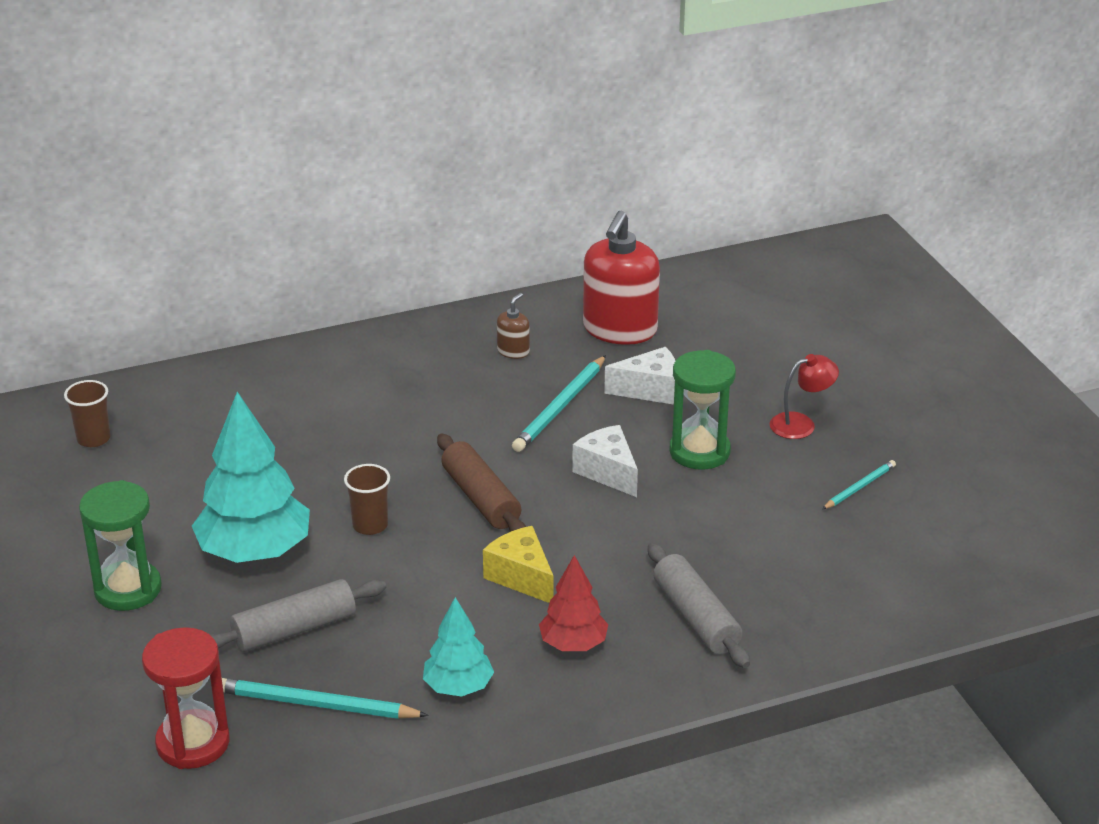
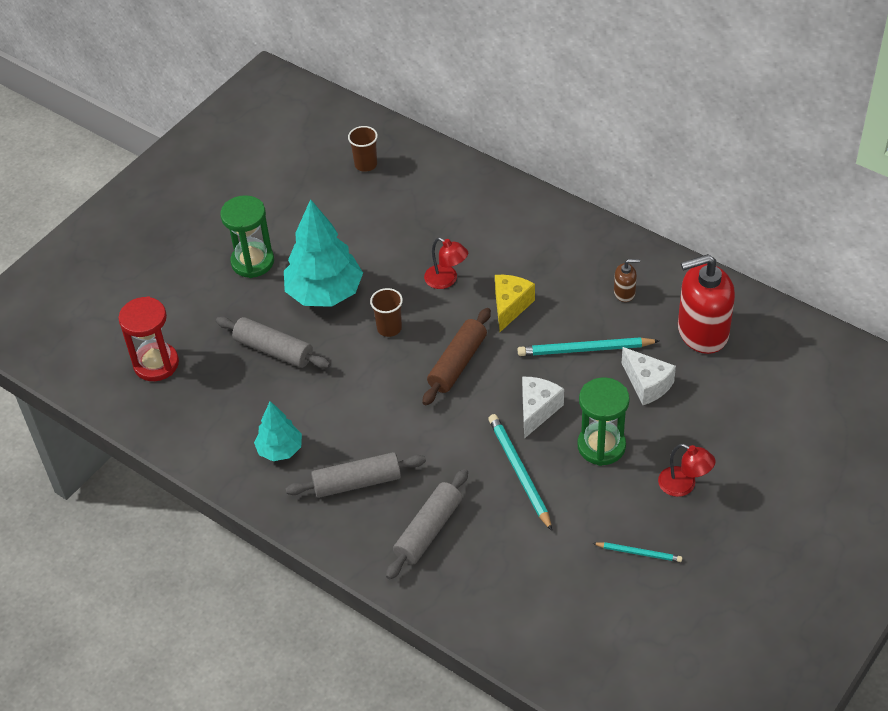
camera: 60 degrees right, 15 degrees up
turquoise pencil [222,678,429,719] -> turquoise pencil moved to [488,414,552,531]
yellow cheese [483,526,554,603] -> yellow cheese moved to [495,275,535,332]
red tree [539,555,608,651] -> grey rolling pin [285,452,426,498]
none -> red lamp [424,237,468,289]

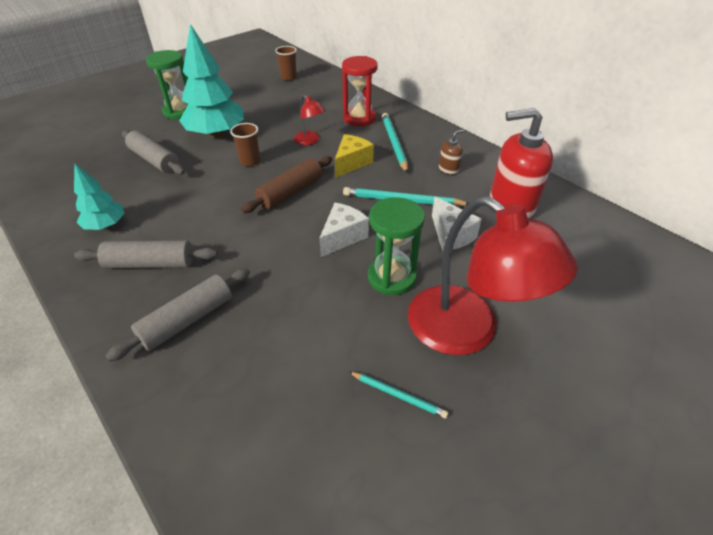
camera: 10 degrees right, 5 degrees down
red hourglass [118,296,179,381] -> red hourglass moved to [342,56,378,126]
turquoise pencil [488,414,552,531] -> turquoise pencil moved to [382,113,408,173]
brown soap dispenser [614,259,640,302] -> brown soap dispenser turned 45 degrees counterclockwise [439,130,464,175]
red lamp [658,444,715,497] -> red lamp [408,196,578,355], size x2.22

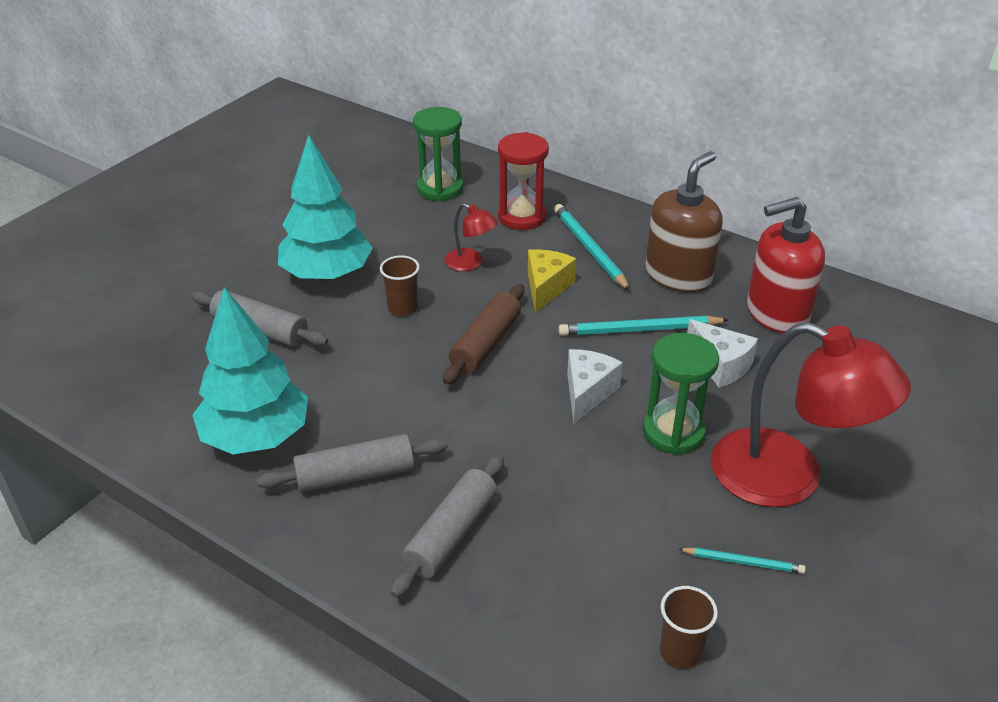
camera: 15 degrees left, 5 degrees down
turquoise tree [74,163,125,230] -> turquoise tree [192,287,308,455], size x1.79
green hourglass [146,50,188,119] -> green hourglass moved to [413,107,464,202]
brown cup [275,46,297,81] -> brown cup moved to [660,586,718,668]
brown soap dispenser [439,130,464,175] -> brown soap dispenser [645,151,723,292], size x2.26

